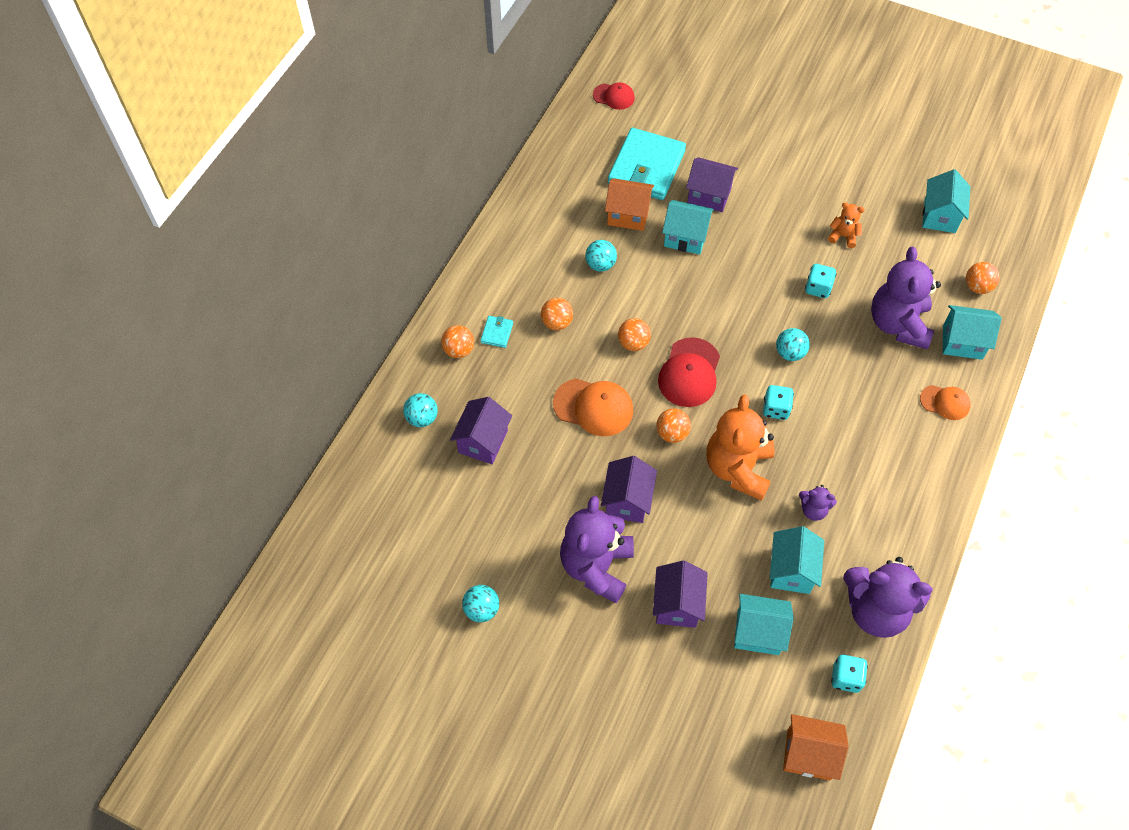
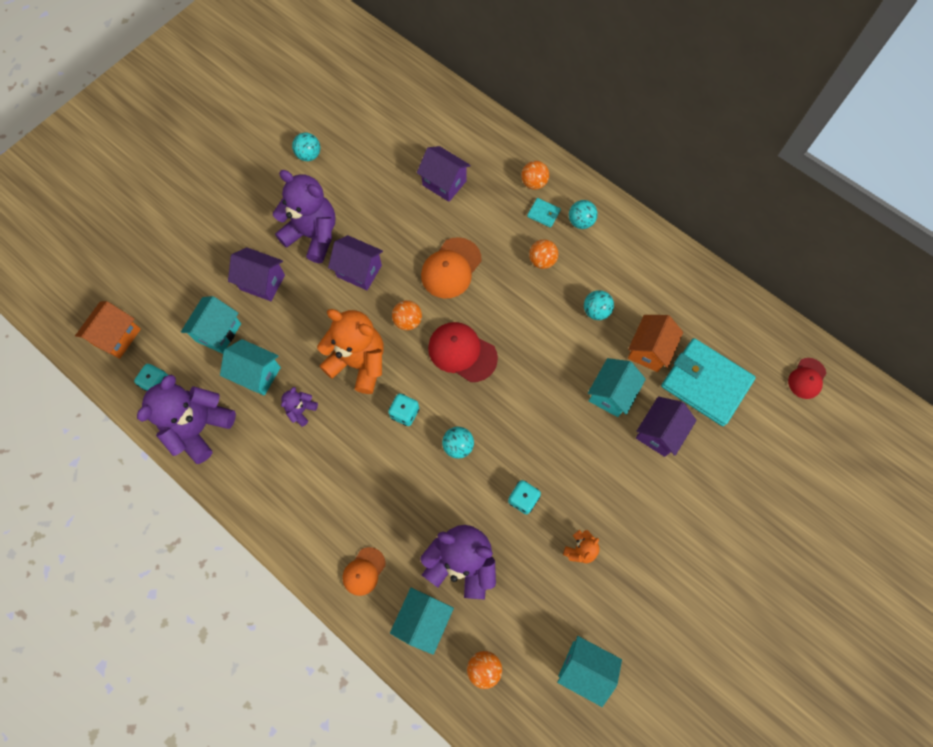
camera: 105 degrees right, 10 degrees up
turquoise ball [403,393,438,427] -> turquoise ball moved to [569,200,598,229]
orange ball [618,318,651,351] -> none

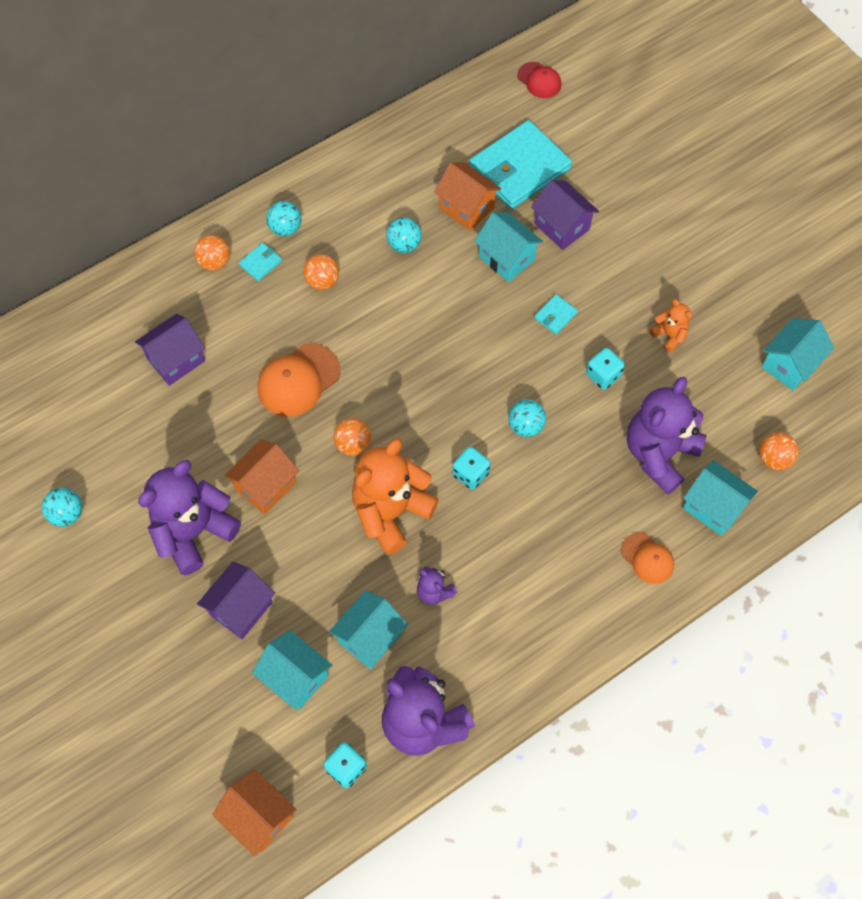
camera: 75 degrees left, 5 degrees down
purple house [328,235,383,290] -> orange house [224,439,299,515]
orange cap [421,237,482,299] -> orange cap turned 90 degrees clockwise [258,343,340,417]
red cap [428,322,498,382] -> none
none -> turquoise wallet [534,294,578,334]

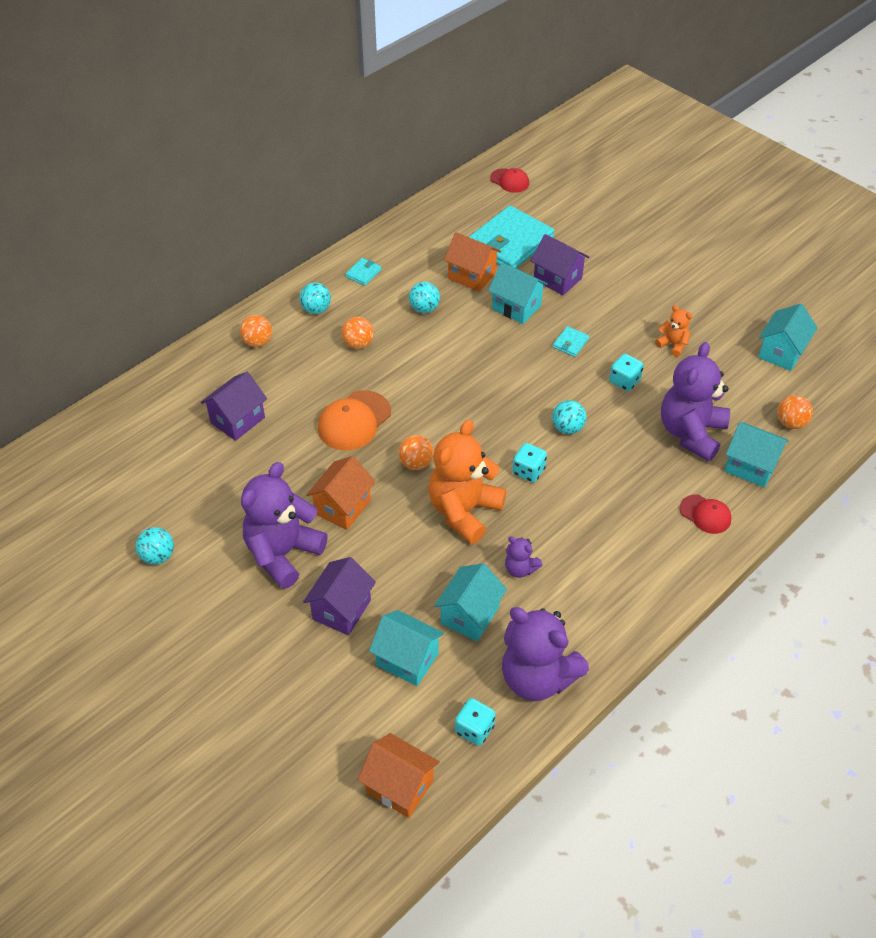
camera: 10 degrees left, 15 degrees down
turquoise wallet [239,242,282,281] -> turquoise wallet moved to [345,258,381,286]
orange cap [621,532,674,584] -> red cap [680,495,732,534]

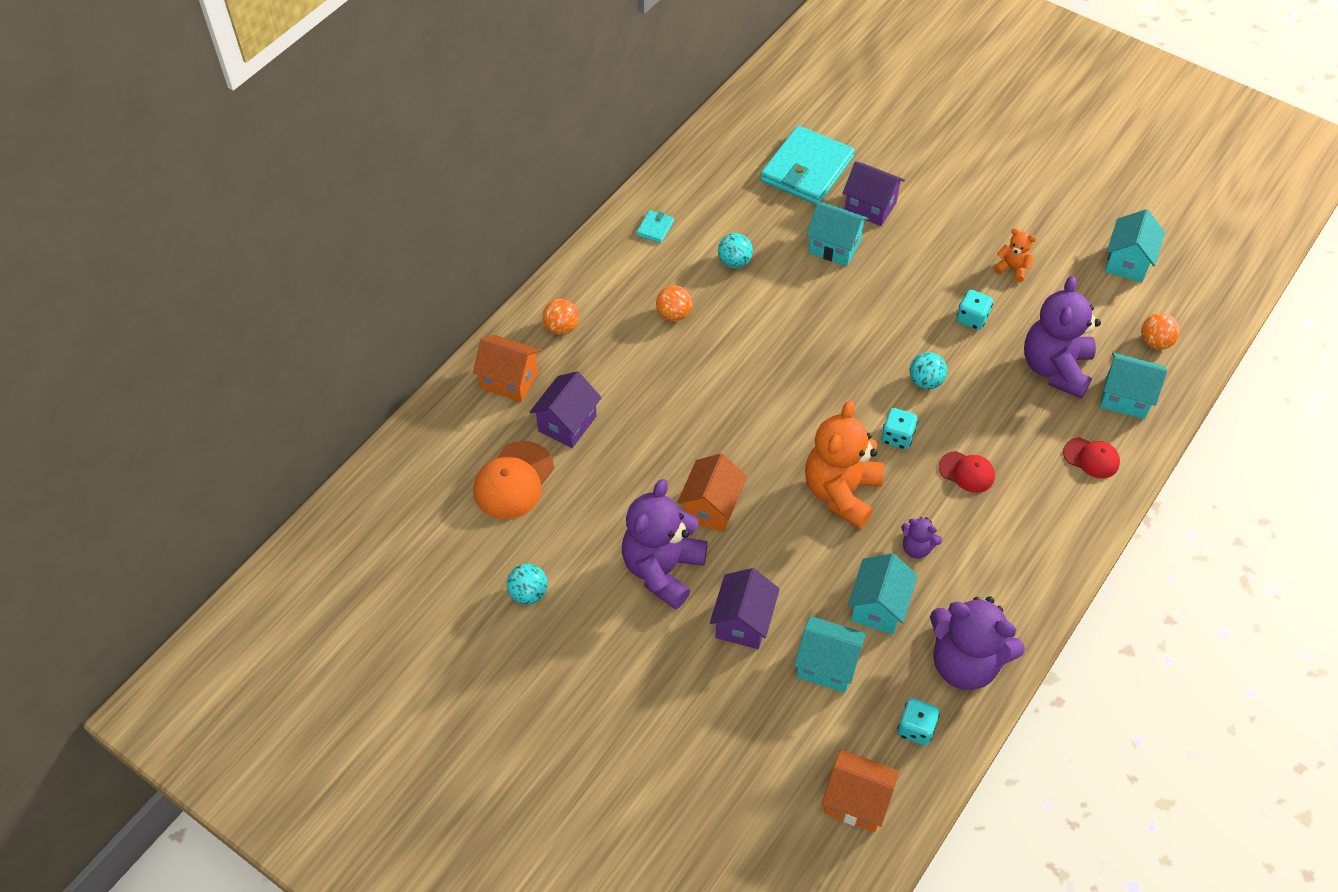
camera: 10 degrees left, 5 degrees up
turquoise ball [299,283,331,314] -> none
orange cap [318,390,391,450] -> orange cap moved to [473,441,554,519]
orange ball [398,435,434,470] -> none
orange house [444,232,501,292] -> orange house moved to [473,335,541,402]
red cap [490,168,529,193] -> red cap moved to [939,451,995,493]
turquoise wallet [553,326,589,357] -> none

